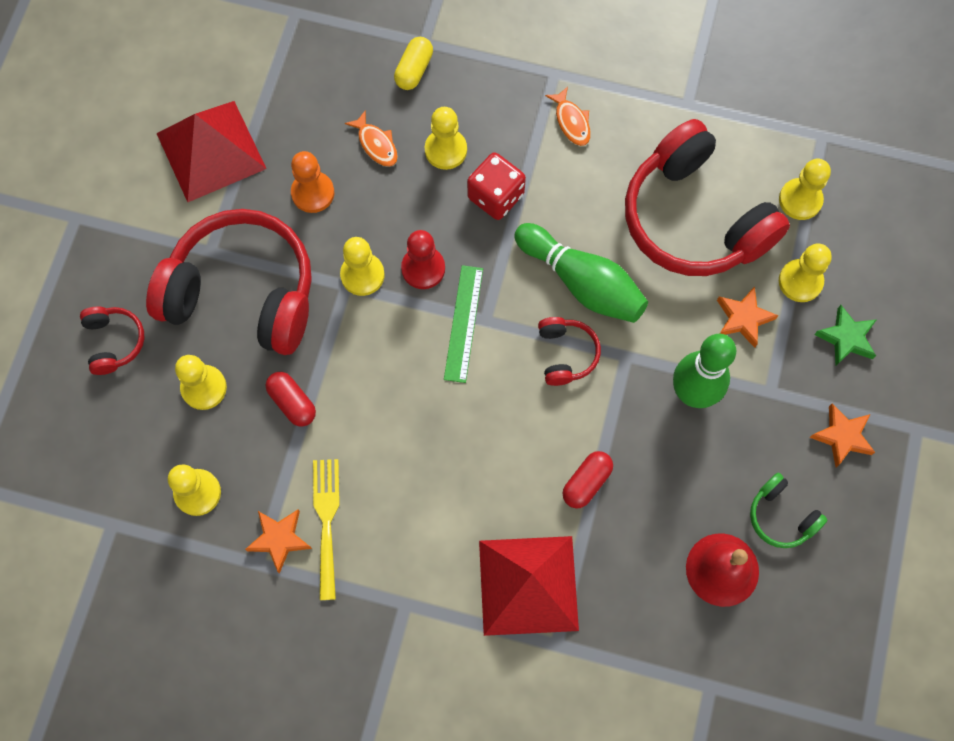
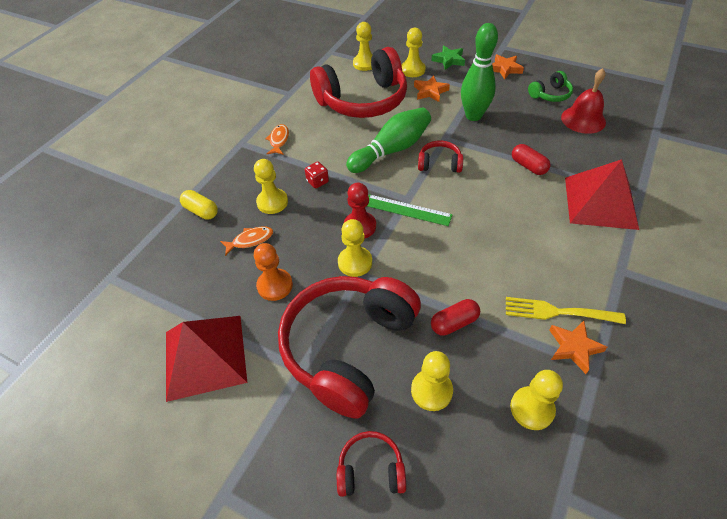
camera: 75 degrees left, 20 degrees down
red dice [467,152,526,220] -> red dice [305,162,329,189], size x0.58
orange fish [545,87,591,146] -> orange fish turned 75 degrees counterclockwise [266,124,289,155]

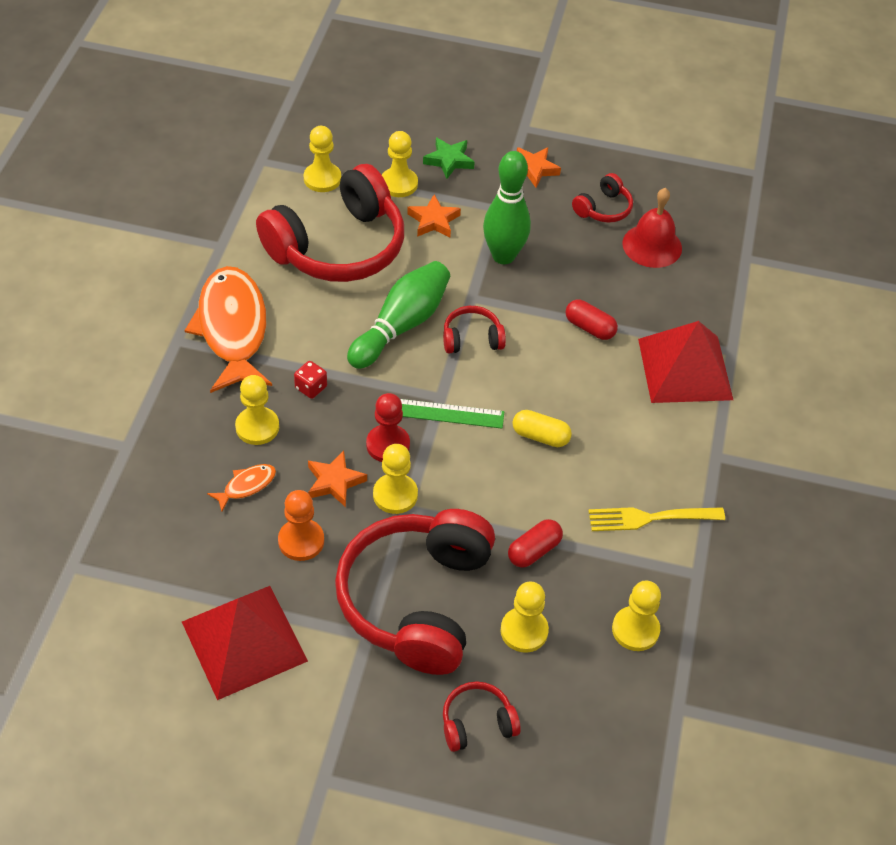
camera: 20 degrees left, 0 degrees up
yellow capsule [180,190,218,220] -> yellow capsule moved to [512,410,572,447]
orange fish [266,124,289,155] -> orange fish [185,266,272,393], size x2.41
green headphones [528,71,573,102] -> red headphones [572,173,633,223]
orange star [549,321,608,374] -> orange star moved to [308,450,367,507]

